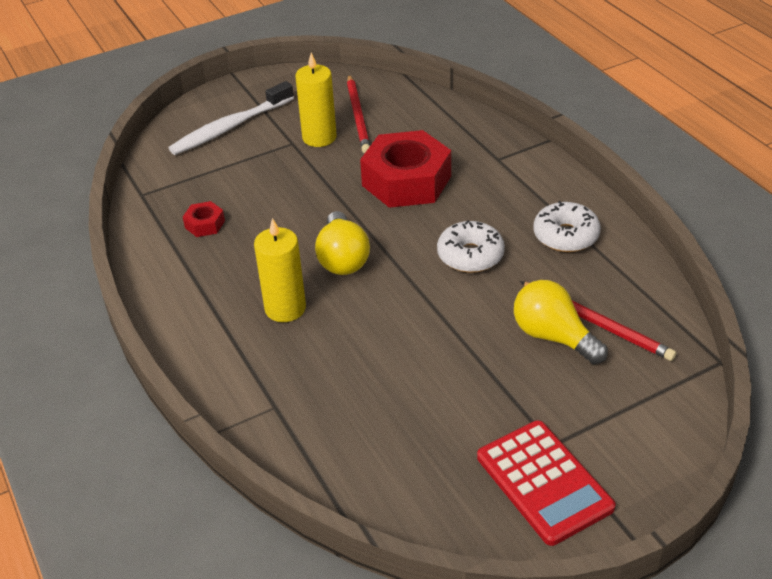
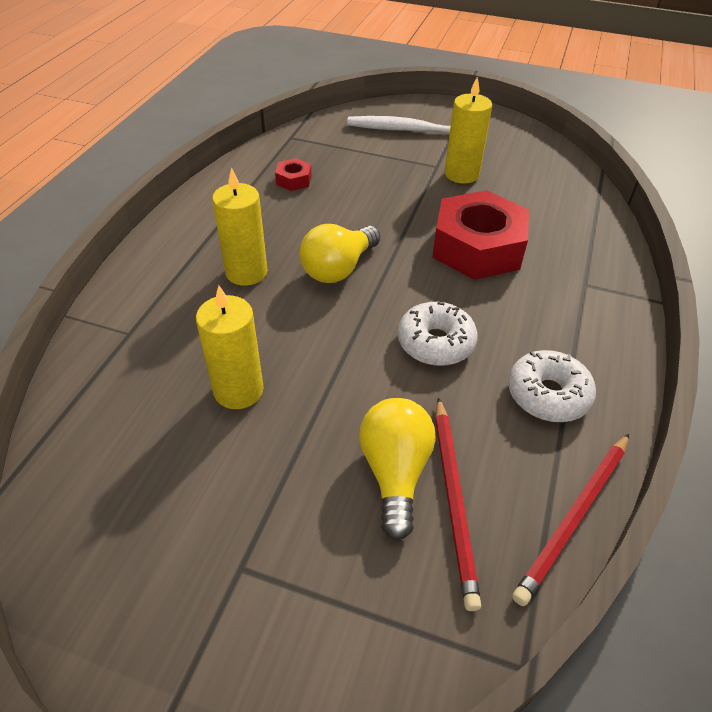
camera: 45 degrees right, 5 degrees up
red pencil [347,75,370,154] -> red pencil moved to [512,434,629,606]
red calculator [477,420,616,546] -> none
none -> yellow candle [196,285,264,409]

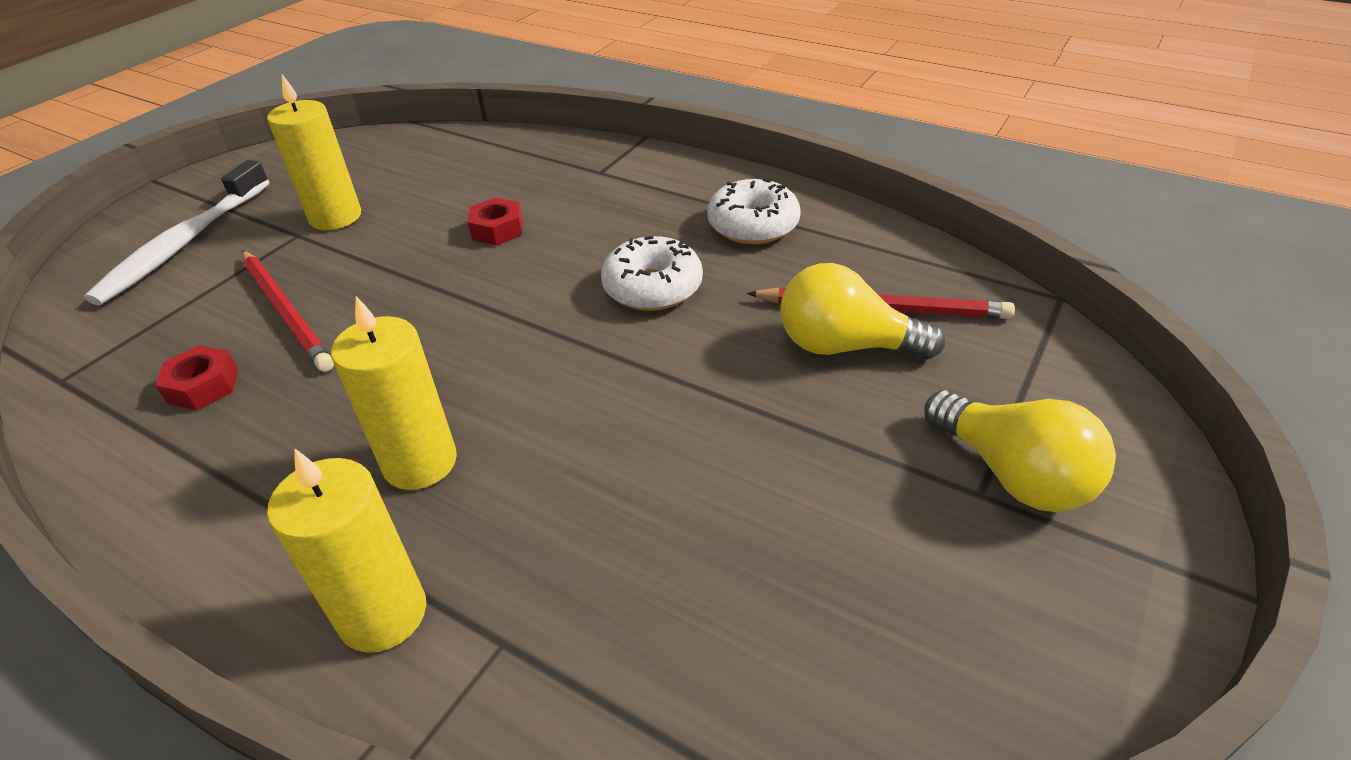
camera: 75 degrees left, 5 degrees down
yellow candle [196,285,264,409] -> yellow candle moved to [267,449,426,653]
yellow light bulb [300,224,380,283] -> yellow light bulb moved to [924,390,1116,512]
red nut [432,190,529,280] -> red nut [468,197,523,246], size x0.43
red pencil [512,434,629,606] -> red pencil moved to [242,250,334,372]

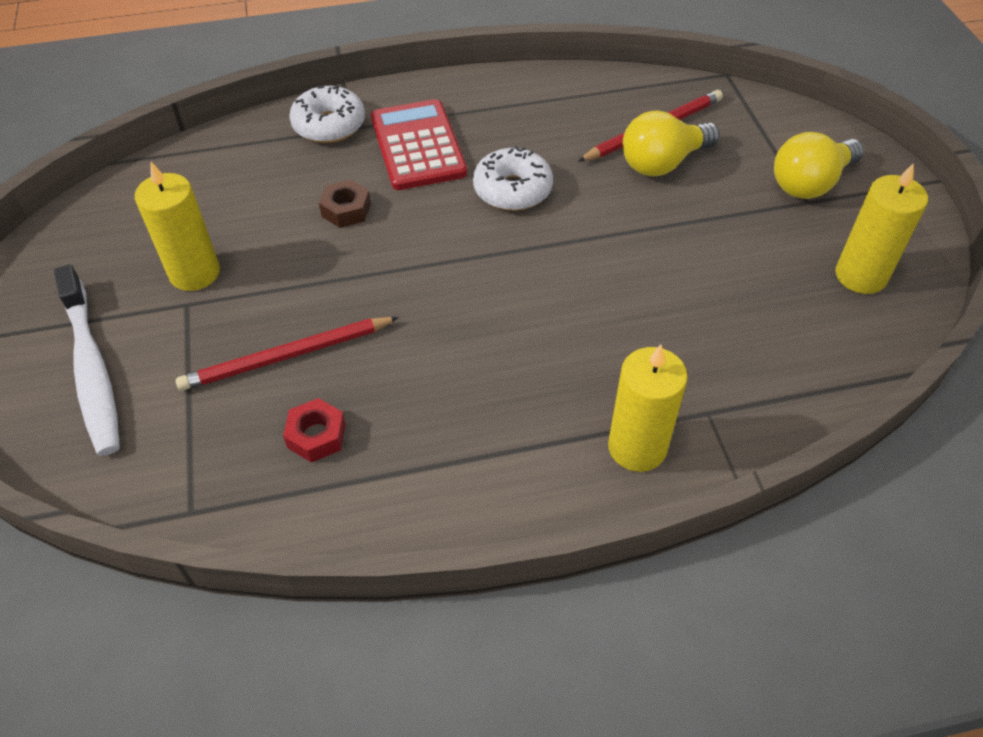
camera: 45 degrees left, 10 degrees up
red pencil [242,250,334,372] -> red pencil turned 150 degrees clockwise [176,317,399,391]
yellow candle [331,296,457,490] -> yellow candle moved to [836,163,928,294]
red nut [468,197,523,246] -> brown nut [319,180,371,228]
white donut [707,179,801,244] -> white donut moved to [289,85,365,143]
yellow light bulb [924,390,1116,512] -> yellow light bulb turned 135 degrees clockwise [774,132,864,199]
none -> red calculator [371,99,467,190]

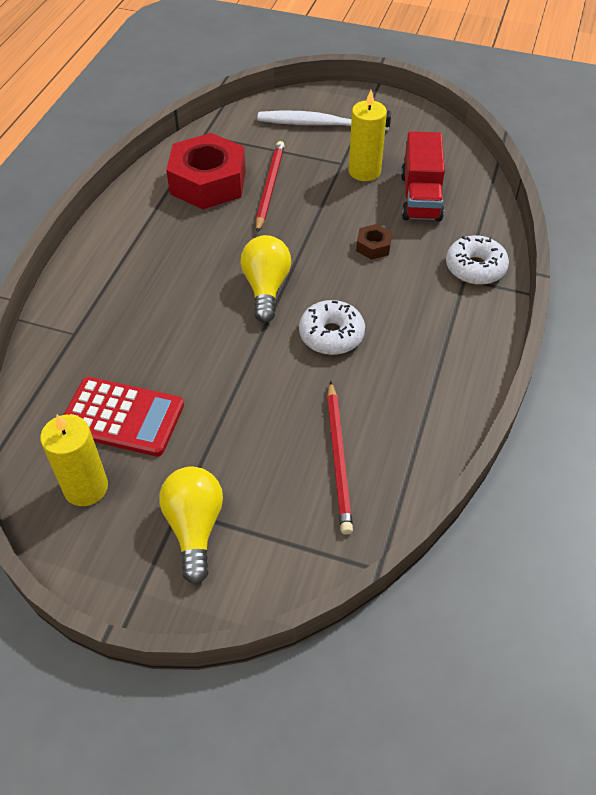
camera: 120 degrees right, 0 degrees up
red nut [283,398,346,463] -> red nut [166,133,246,209], size x2.32
red calculator [371,99,467,190] -> red calculator moved to [64,377,184,456]
yellow candle [608,345,688,472] -> none
yellow light bulb [623,111,720,176] -> yellow light bulb moved to [240,235,291,323]
none -> red truck [401,131,445,222]

